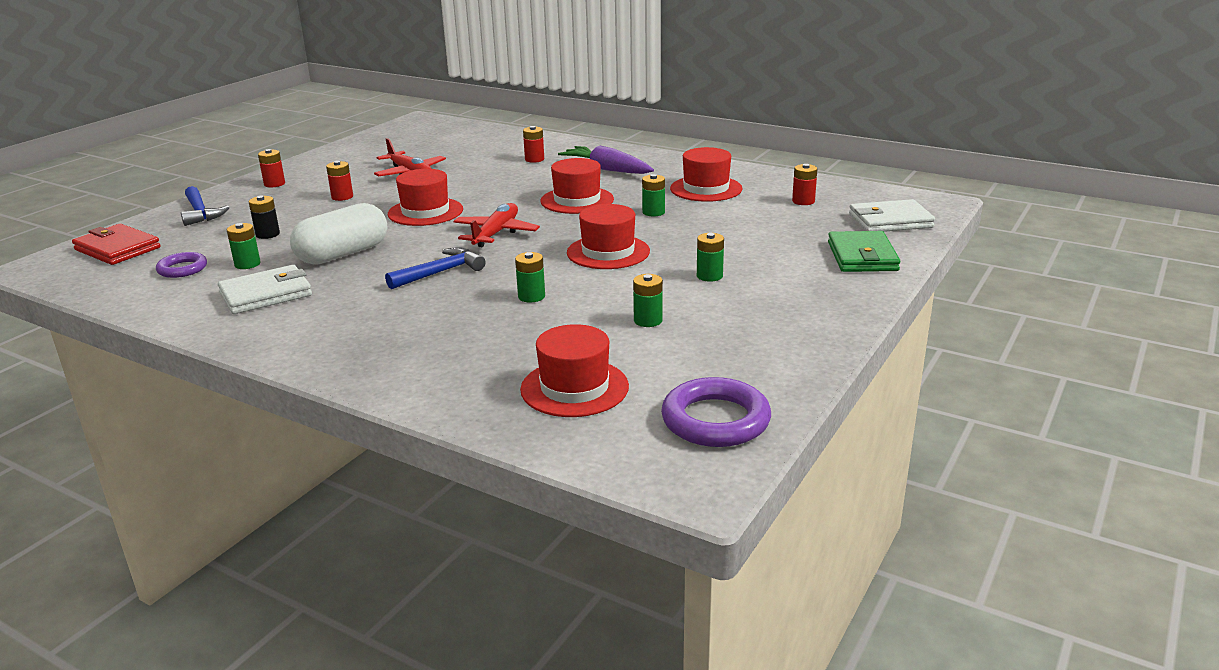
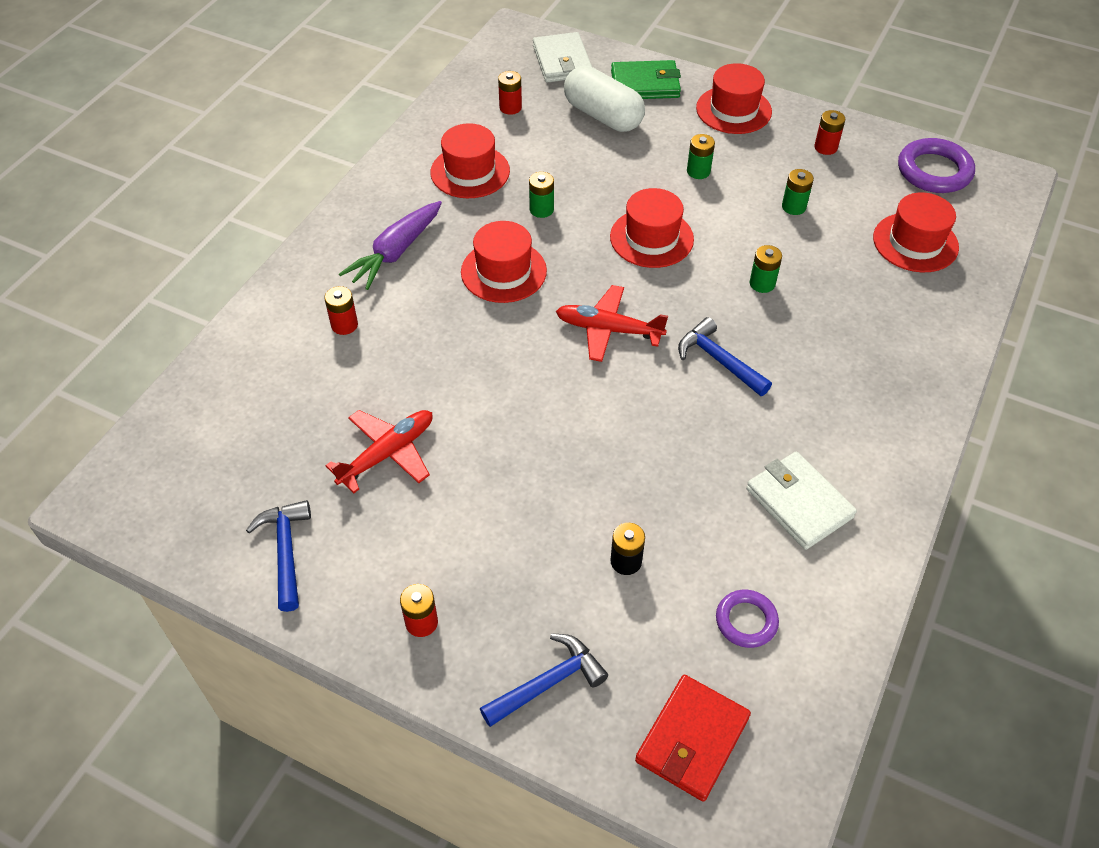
camera: 95 degrees left, 25 degrees up
green battery [227,223,261,269] -> none
white capsule [290,203,387,265] -> white capsule moved to [564,66,645,132]
red battery [326,161,353,201] -> red battery moved to [814,110,845,155]
red hat [388,169,463,226] -> red hat moved to [696,63,772,134]
none -> blue hammer [246,500,311,612]

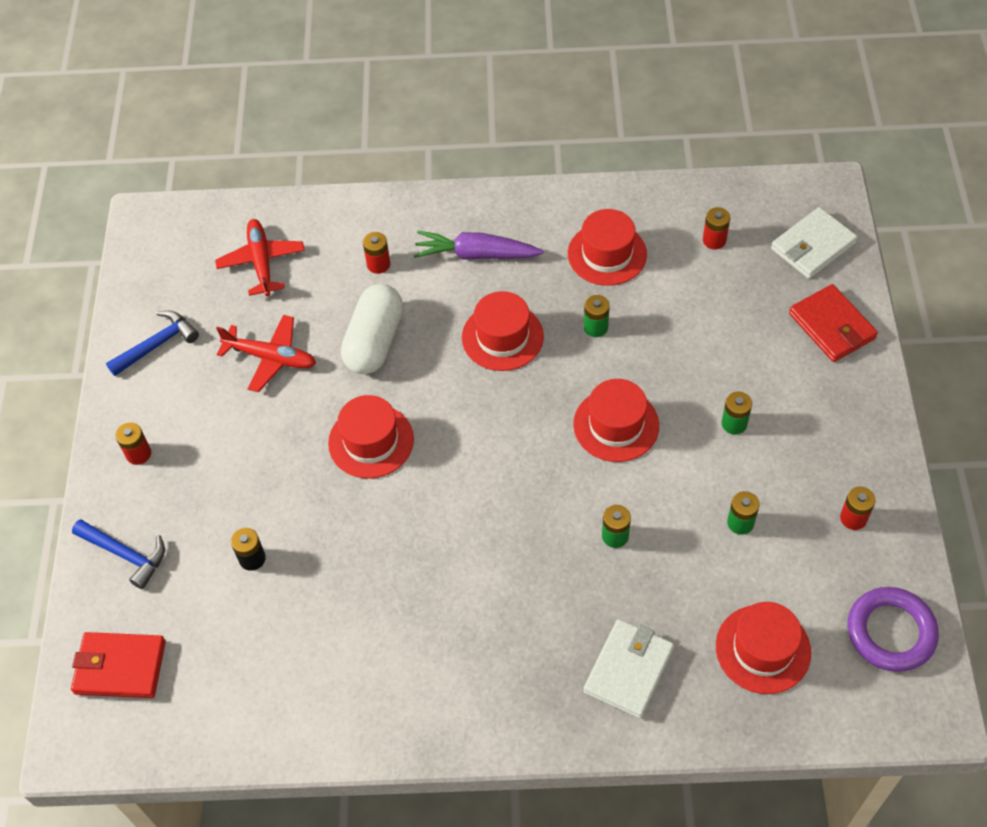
camera: 65 degrees right, 5 degrees up
red plane [556,285,668,362] -> red plane moved to [215,219,305,296]
white capsule [564,66,645,132] -> white capsule moved to [341,284,403,374]
green wallet [611,60,681,99] -> red wallet [789,284,878,362]
blue hammer [678,317,772,396] -> none
red hat [696,63,772,134] -> red hat moved to [328,395,414,478]
purple ring [716,590,779,648] -> none
white wallet [746,451,857,550] -> white wallet moved to [584,619,674,719]

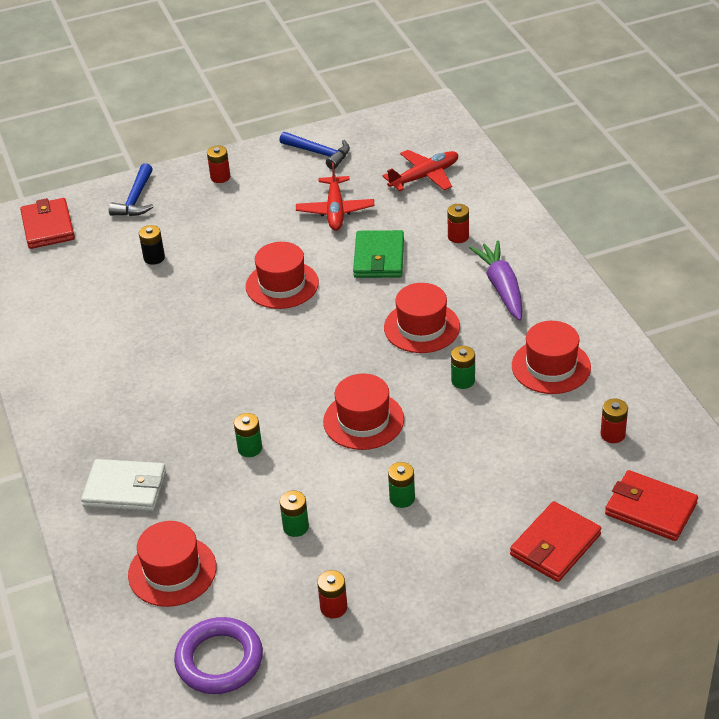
camera: 70 degrees right, 15 degrees down
white capsule [341,284,403,374] -> green wallet [353,230,404,278]
white wallet [771,207,858,279] -> red wallet [605,470,698,541]

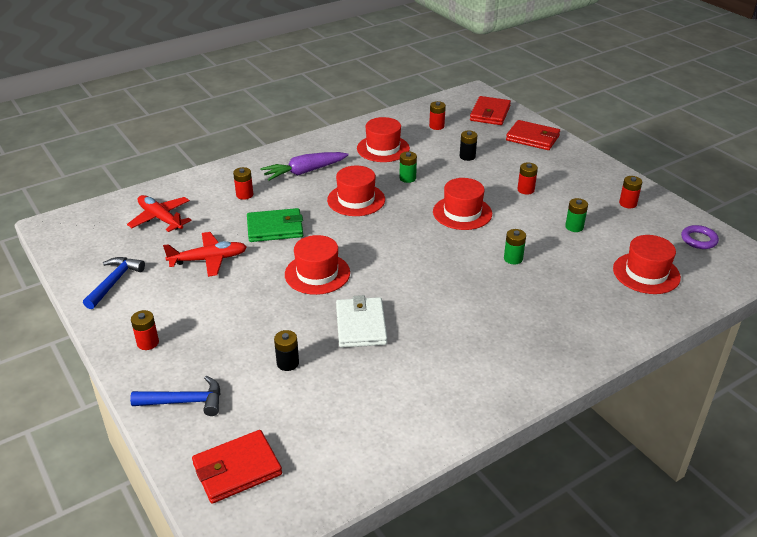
camera: 105 degrees left, 5 degrees down
white wallet [81,459,166,511] -> white wallet moved to [336,295,387,348]
purple ring [174,617,263,694] -> purple ring [681,225,719,249], size x0.61
green battery [388,462,415,508] -> red battery [517,163,538,194]
none -> black battery [460,131,477,161]

